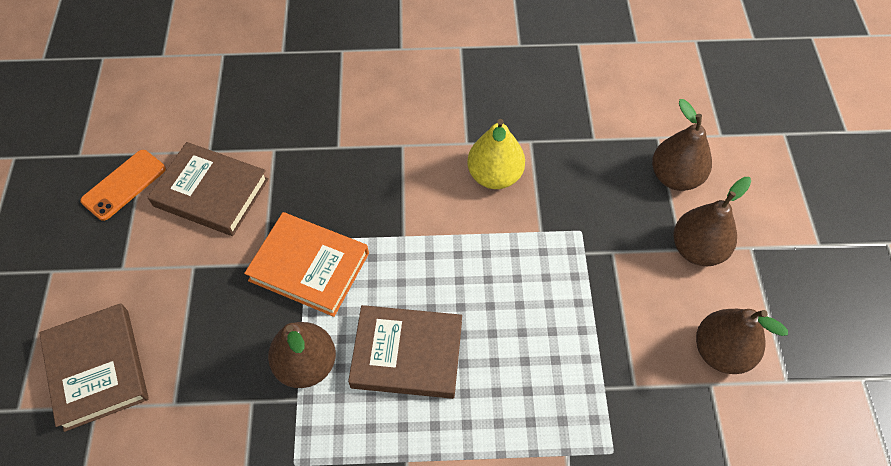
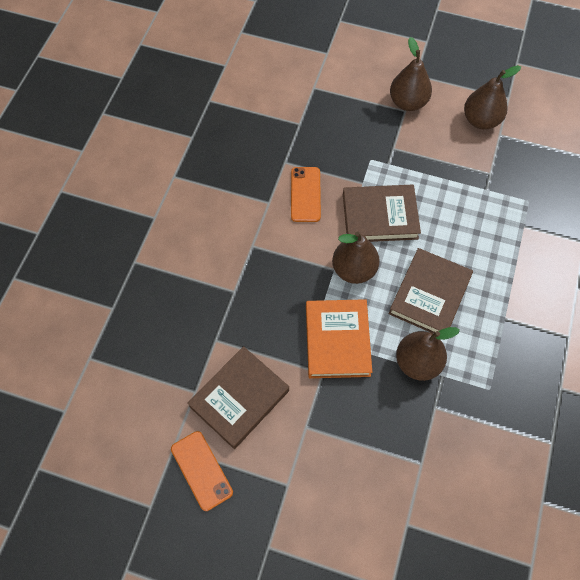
camera: 70 degrees left, 5 degrees up
brown book [39,303,149,432] -> brown book moved to [343,185,421,242]
orange book [244,212,369,317] -> orange book turned 45 degrees counterclockwise [306,299,372,378]
yellow pear [467,119,525,189] -> orange phone [291,167,321,222]
brown pear [652,99,712,191] -> brown pear moved to [332,232,380,284]

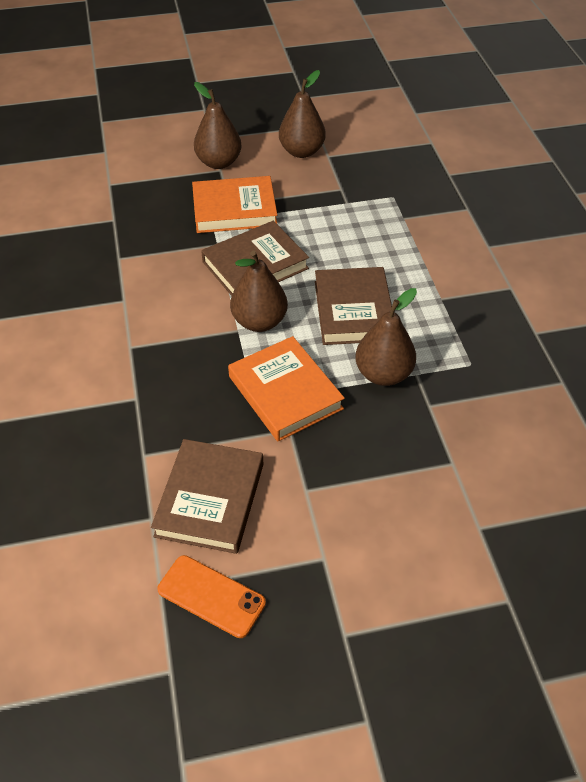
camera: 30 degrees left, 15 degrees down
orange phone [291,167,321,222] -> none
none -> orange book [192,176,277,233]

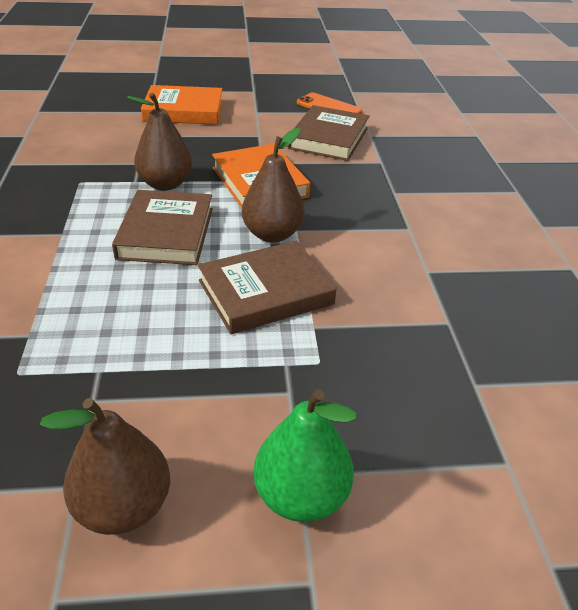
camera: 175 degrees left, 10 degrees down
orange book [192,176,277,233] -> orange book moved to [141,85,223,125]
brown pear [194,82,242,169] -> green pear [254,389,356,522]

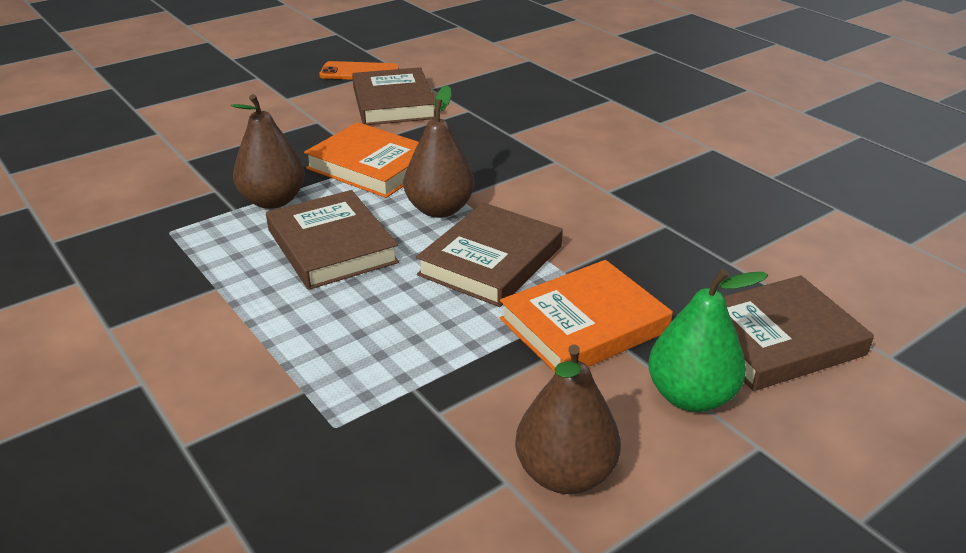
camera: 30 degrees left, 5 degrees down
orange book [141,85,223,125] -> orange book moved to [500,260,673,372]
none -> brown book [724,275,874,391]

